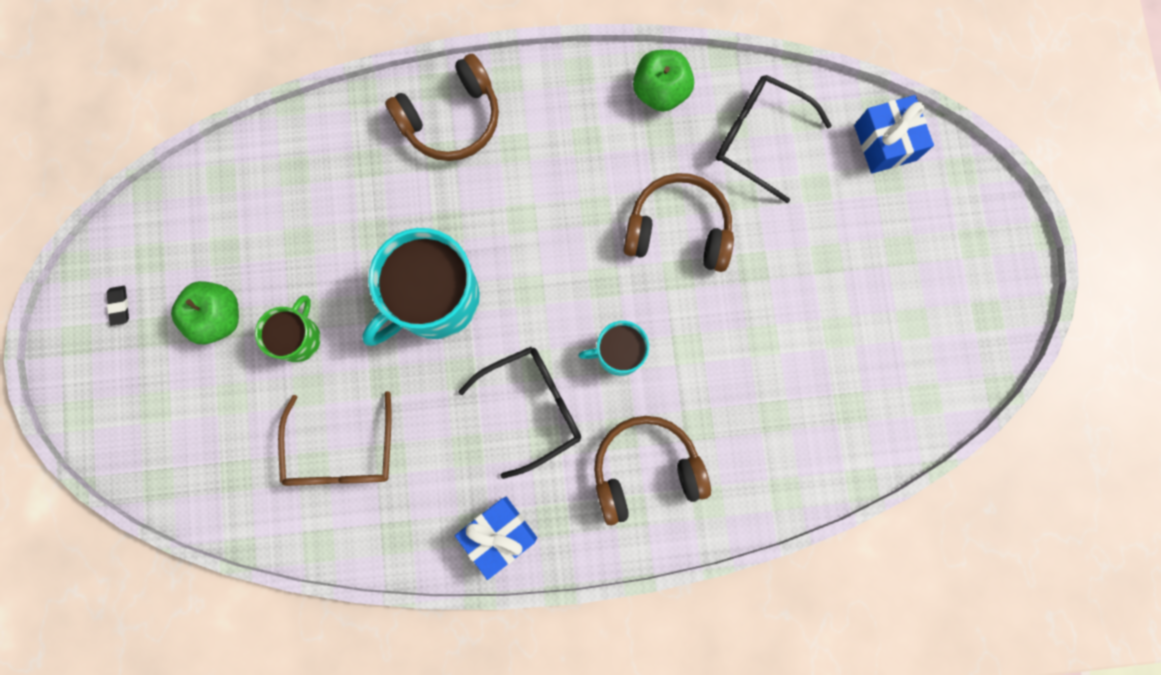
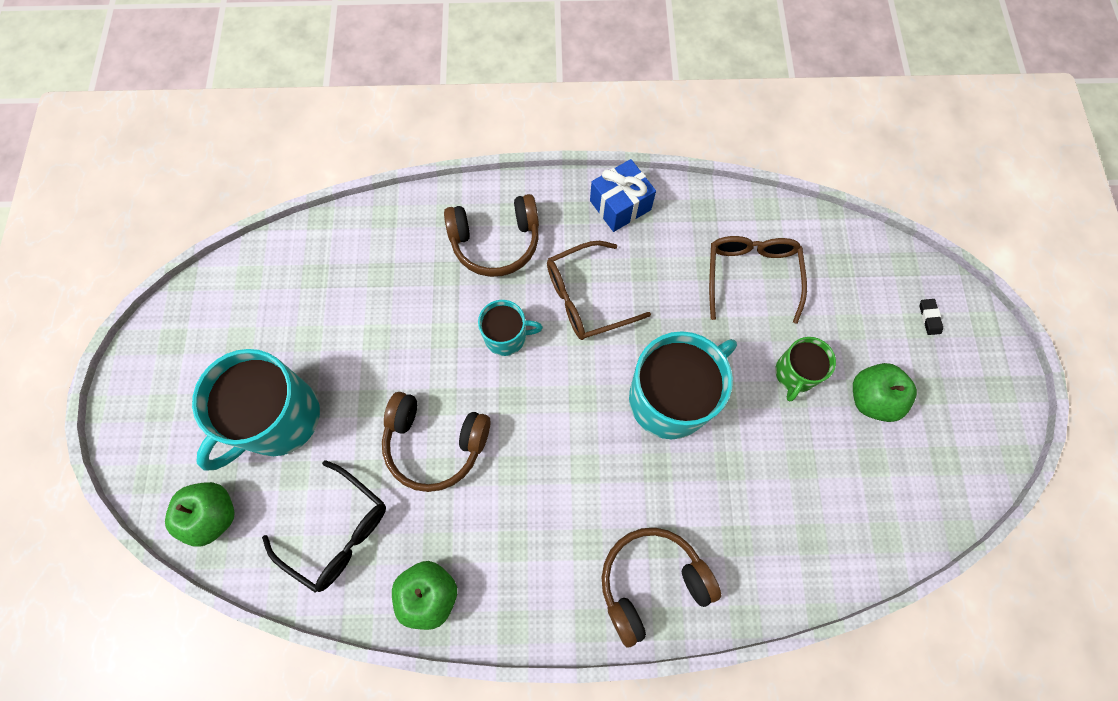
camera: 175 degrees left, 10 degrees down
black eraser [107,286,129,326] -> black eraser moved to [920,299,943,335]
black glasses [458,347,581,479] -> brown glasses [547,241,651,340]
blue gift [854,95,934,173] -> green apple [165,482,235,546]
none -> turquoise mug [192,349,320,470]

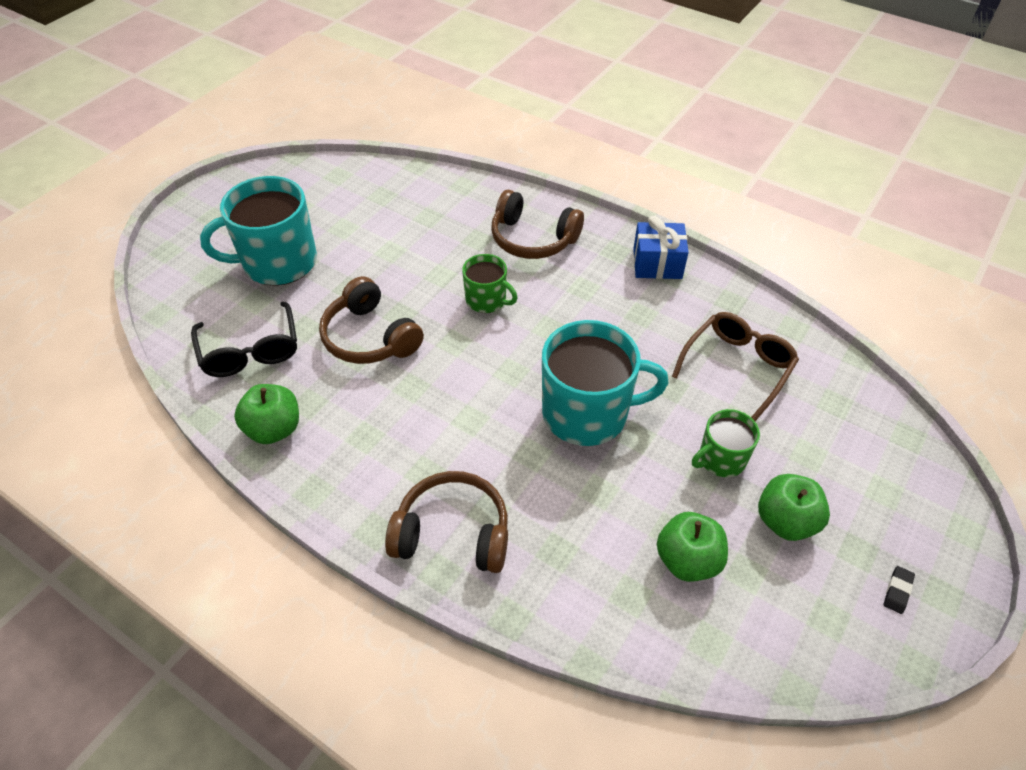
camera: 35 degrees right, 20 degrees down
green apple [165,482,235,546] -> green apple moved to [657,512,728,582]
turquoise mug [478,300,543,356] -> green mug [462,254,518,313]
brown glasses [547,241,651,340] -> none
black eraser [920,299,943,335] -> black eraser moved to [884,566,915,614]

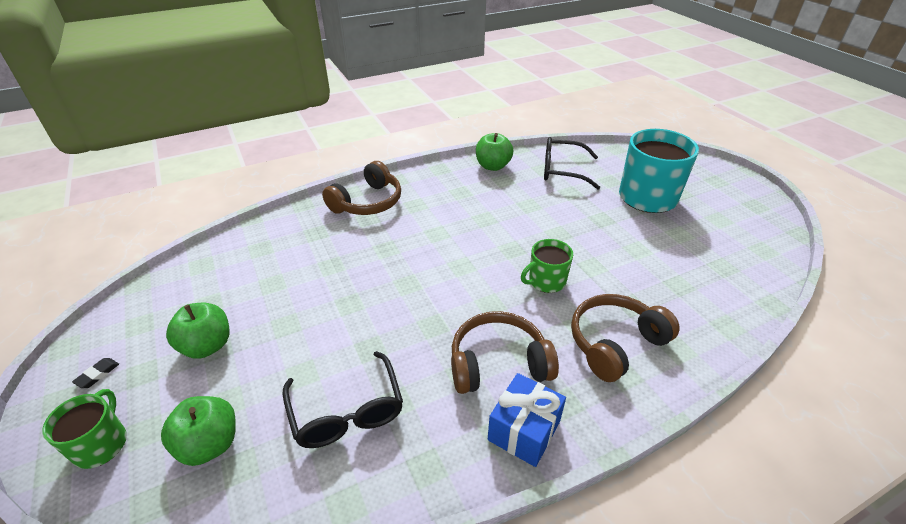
camera: 120 degrees right, 10 degrees down
brown headphones [319,276,424,364] -> brown headphones moved to [451,311,559,394]
turquoise mug [542,320,669,446] -> none
green apple [657,512,728,582] -> green apple moved to [161,396,236,466]
brown glasses [672,312,799,421] -> black glasses [283,351,403,448]
green mug [692,409,760,477] -> green mug moved to [42,389,127,469]
black eraser [884,566,915,614] -> black eraser turned 60 degrees clockwise [72,358,119,388]

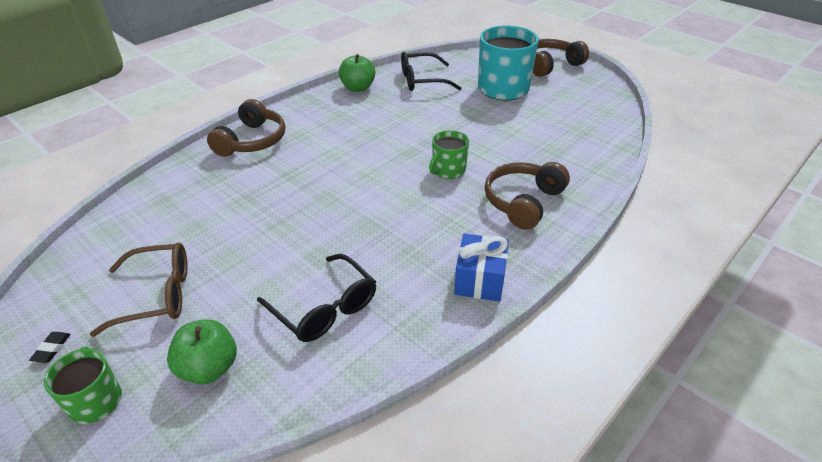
camera: 20 degrees left, 0 degrees up
green apple [166,303,229,359] -> brown glasses [90,243,188,337]
brown headphones [451,311,559,394] -> brown headphones moved to [533,39,589,77]

